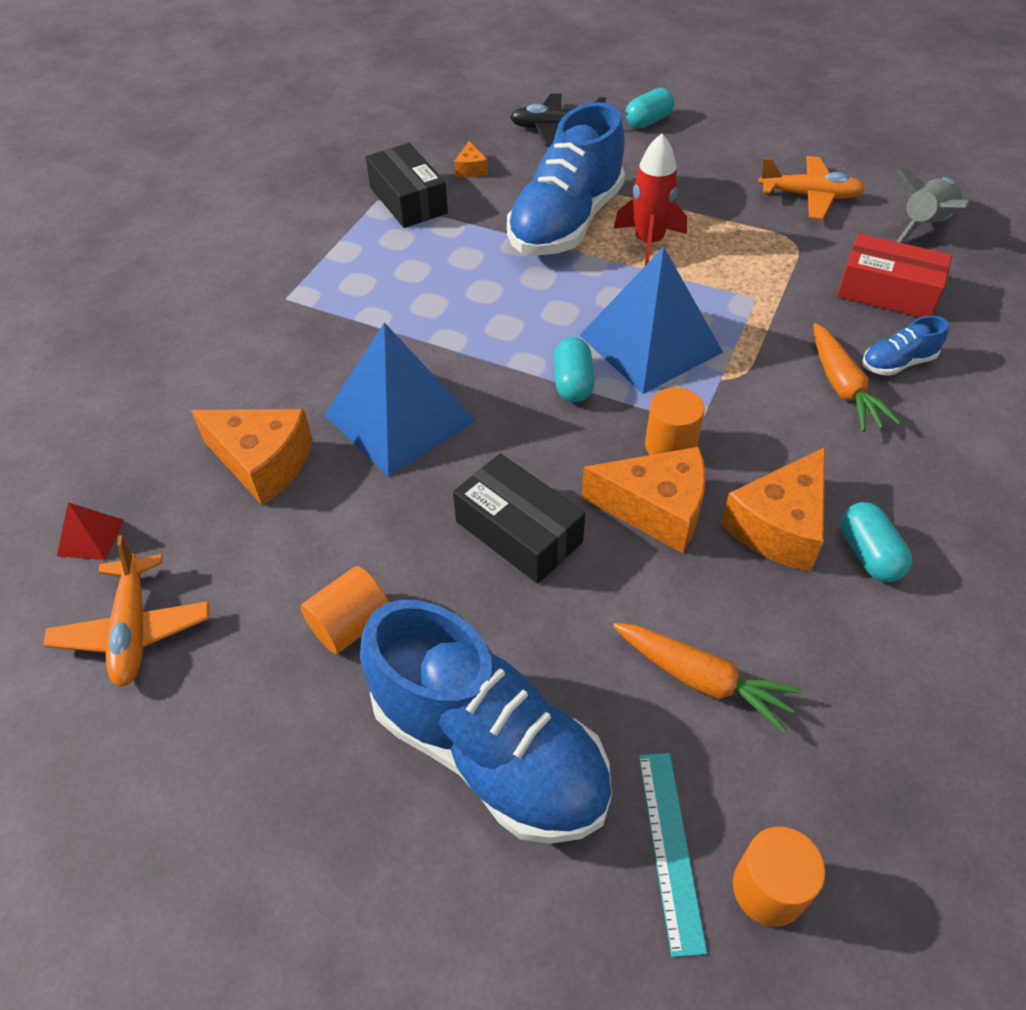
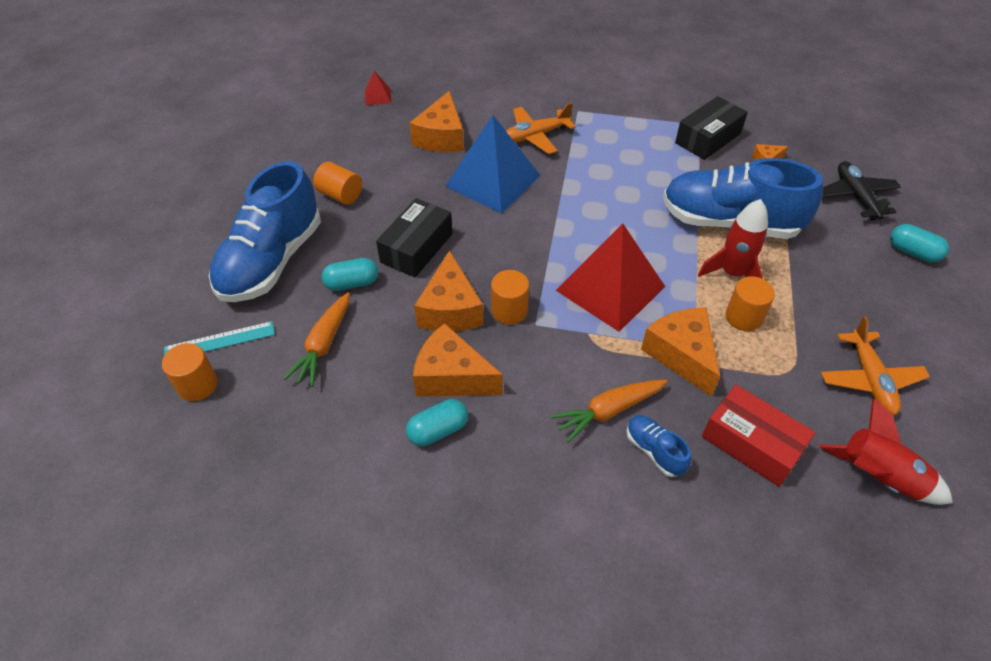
camera: 75 degrees right, 0 degrees up
orange plane [43,535,209,687] -> orange plane moved to [506,103,576,154]
turquoise capsule [554,337,594,402] -> turquoise capsule moved to [322,258,378,291]
blue pyramid [579,247,723,394] -> red pyramid [556,224,665,332]
red box [837,233,952,317] -> red box turned 60 degrees counterclockwise [702,385,815,487]
grey rocket [896,168,969,243] -> red rocket [819,398,953,505]
none -> orange cheese [641,307,720,397]
none -> orange cylinder [726,276,775,331]

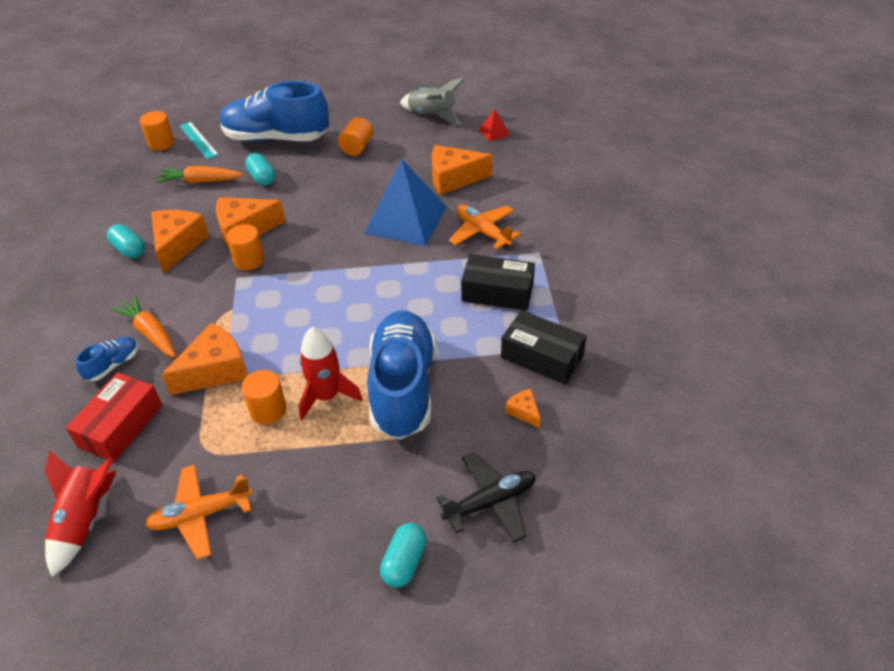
camera: 75 degrees right, 5 degrees down
black box [376,198,452,277] -> black box moved to [461,254,535,311]
red pyramid [556,224,665,332] -> none
none -> grey rocket [400,78,465,125]

